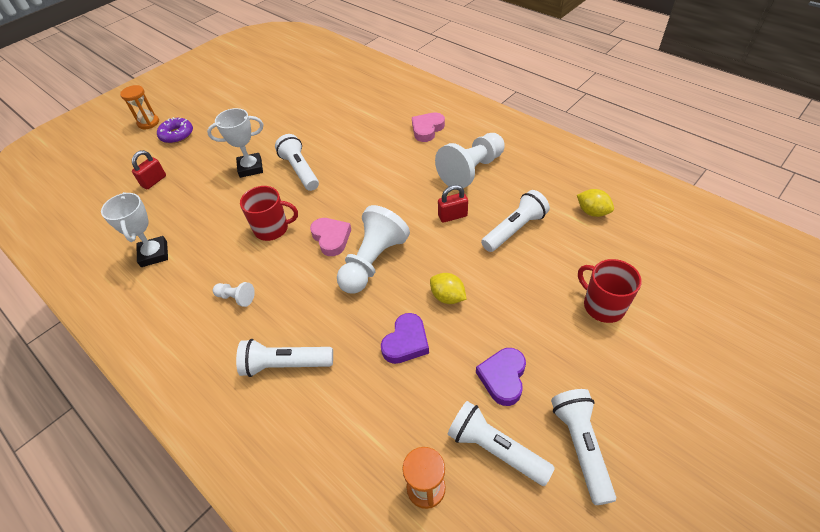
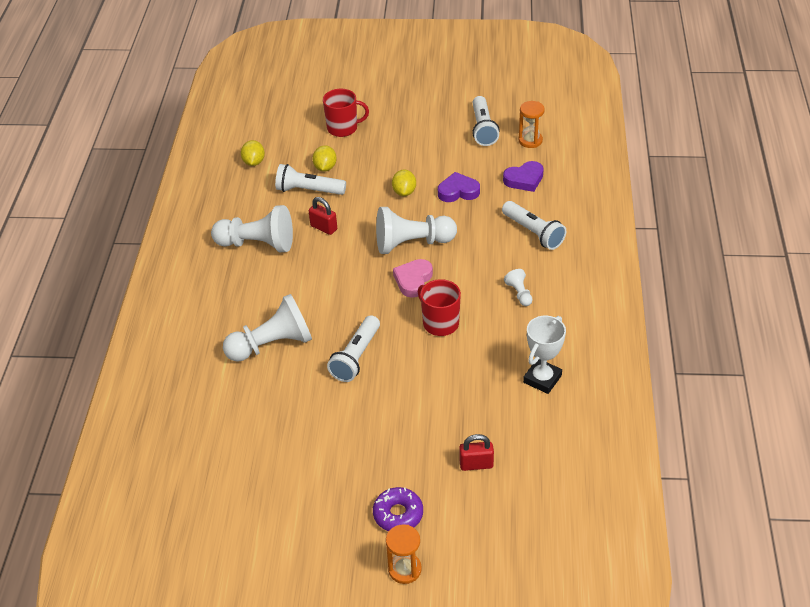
camera: 130 degrees left, 5 degrees down
white trophy [207,108,263,178] -> none
pink heart [412,112,445,142] -> none
purple heart [476,348,526,406] -> purple heart moved to [503,161,544,192]
white flashlight [551,389,616,505] -> none
red mug [578,259,642,323] -> red mug turned 105 degrees counterclockwise [323,89,369,137]
none -> white pawn [223,294,312,362]
none -> yellow lemon [312,145,337,172]

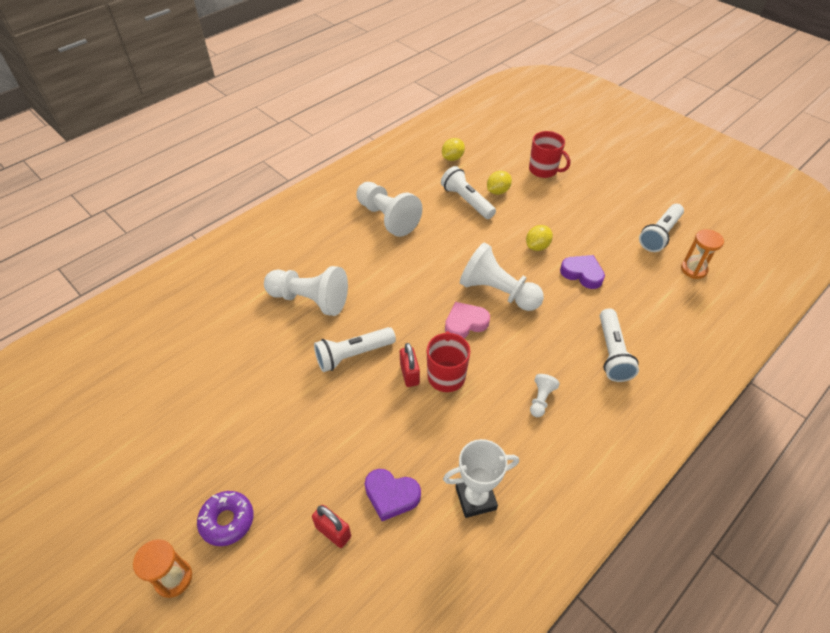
camera: 40 degrees right, 5 degrees up
red padlock [309,197,337,235] -> red padlock moved to [400,343,420,387]
purple heart [503,161,544,192] -> purple heart moved to [365,469,421,521]

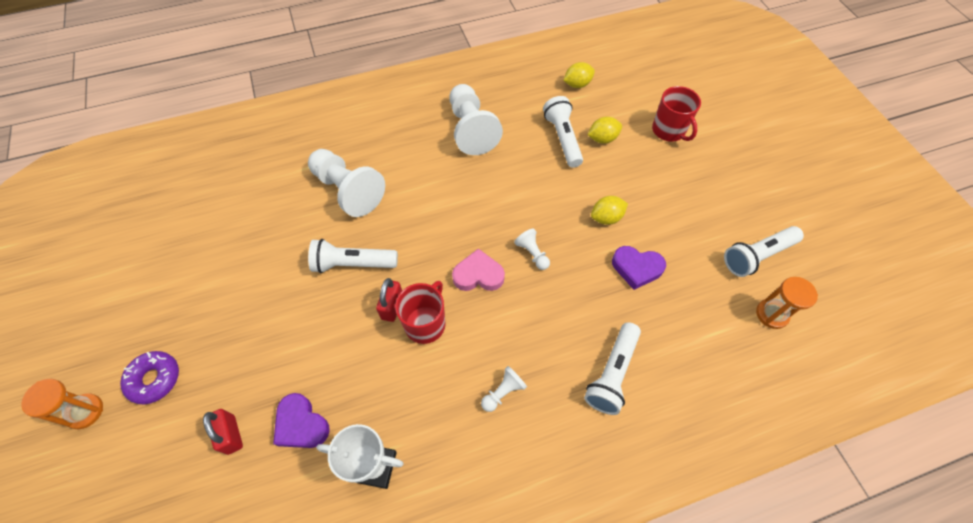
camera: 25 degrees right, 10 degrees up
white pawn [460,242,544,311] -> white pawn [514,228,550,270], size x0.46
purple heart [560,255,605,289] -> purple heart turned 135 degrees clockwise [612,246,666,290]

